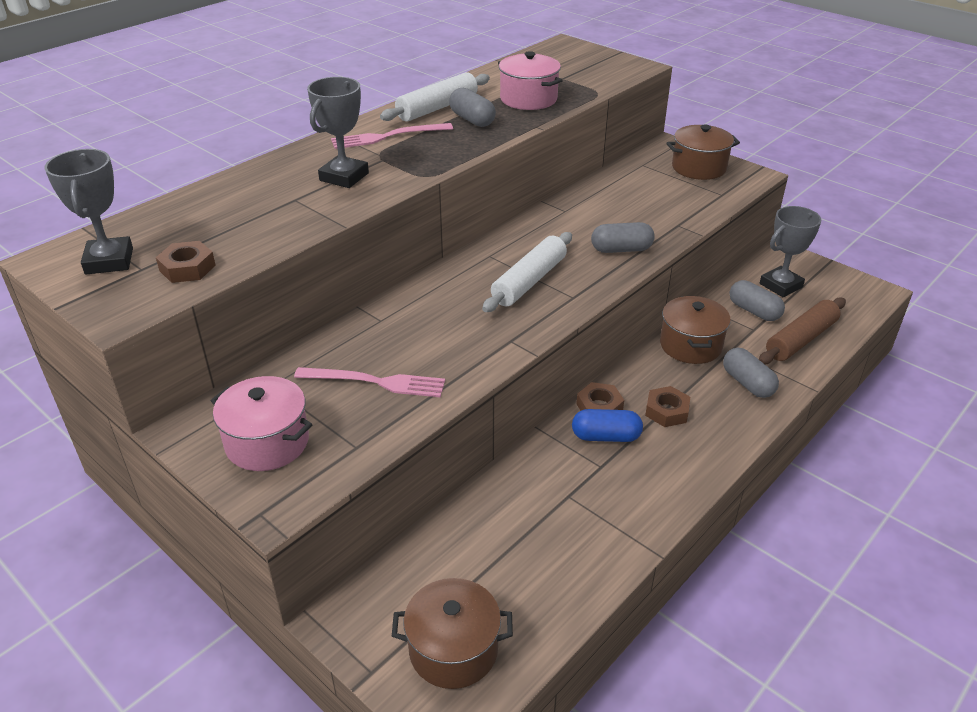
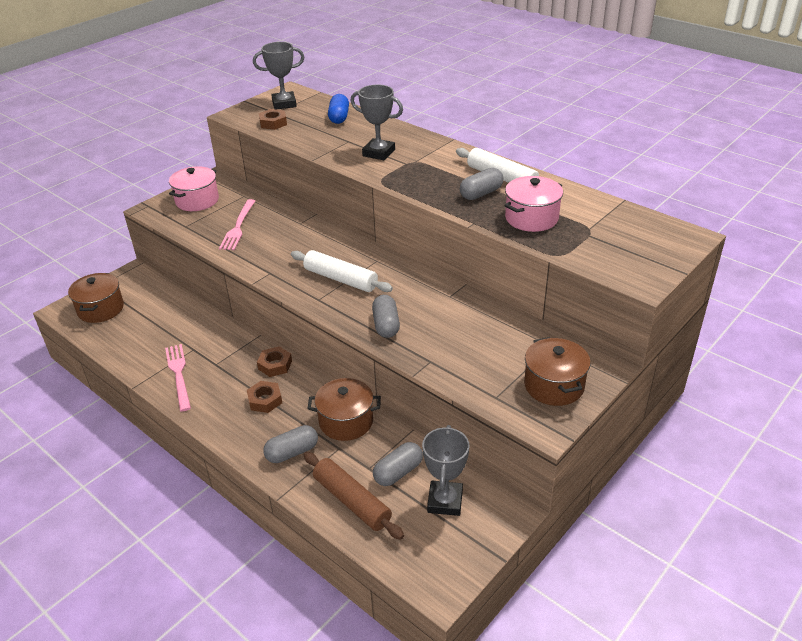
camera: 90 degrees right, 0 degrees up
pink fork [331,123,453,149] -> pink fork moved to [165,344,191,411]
blue capsule [572,409,643,442] -> blue capsule moved to [328,94,349,124]
grey trophy [760,206,821,297] -> grey trophy turned 45 degrees clockwise [422,425,469,516]

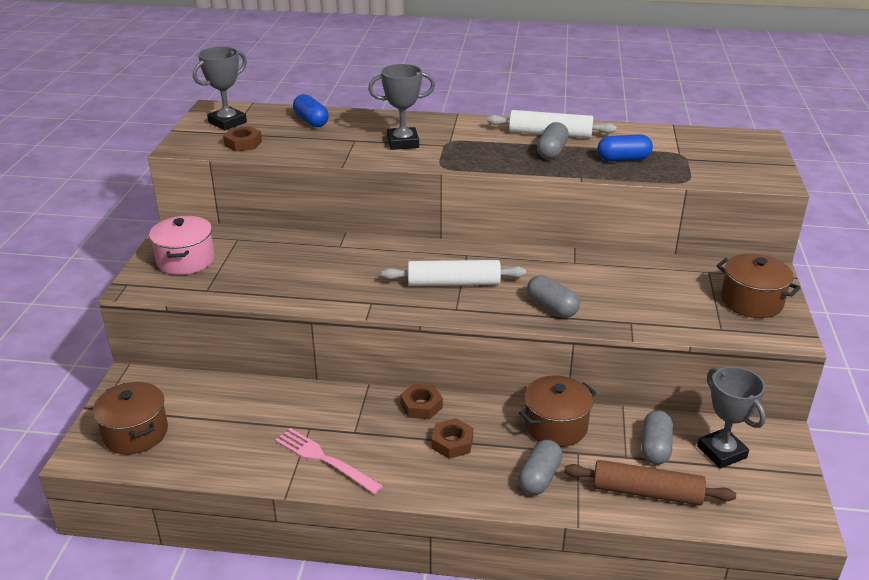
camera: 35 degrees left, 5 degrees down
pink fork [219,199,255,250] -> none
pink pot [504,176,563,232] -> blue capsule [597,134,653,161]

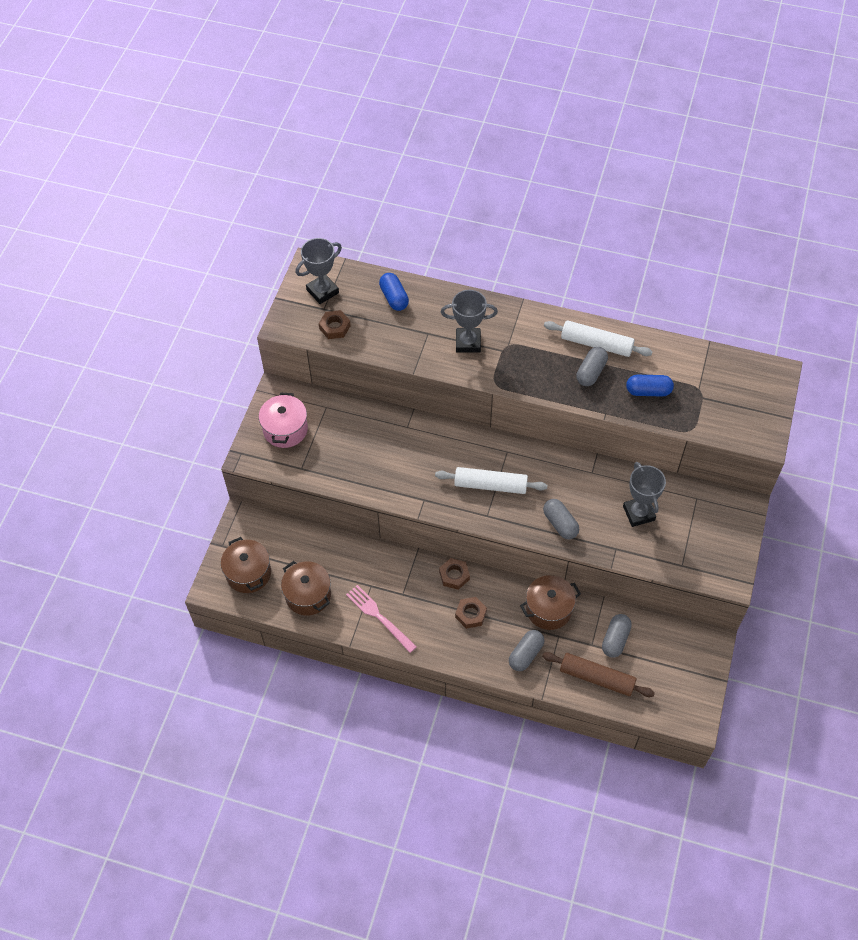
camera: 10 degrees right, 25 degrees up
grey trophy [697,367,766,469] -> grey trophy moved to [623,462,666,527]
brown pot [717,253,801,318] -> brown pot moved to [281,561,331,616]

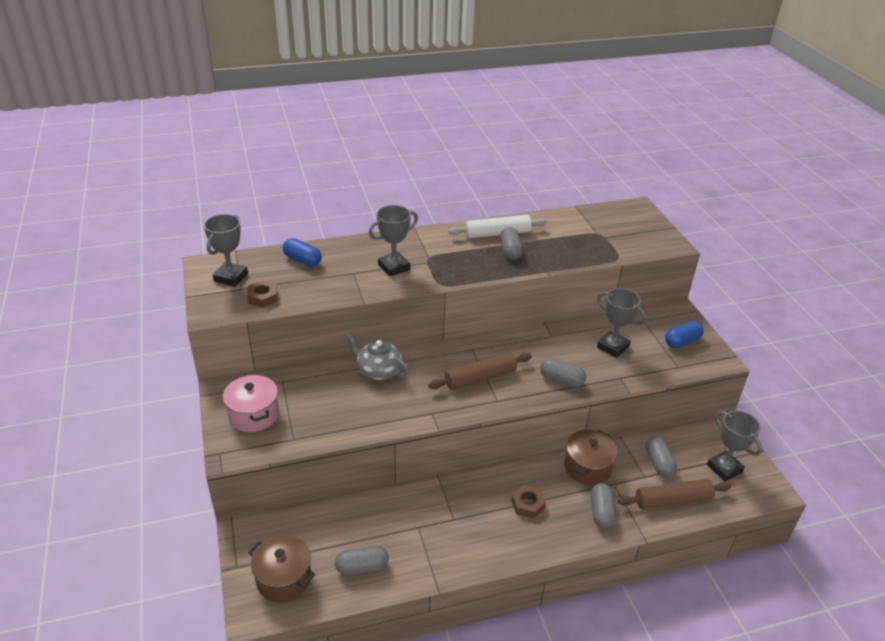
camera: 35 degrees left, 20 degrees down
brown pot [281,561,331,616] -> grey capsule [335,546,389,575]
pink fork [346,585,417,653] -> none
white rolling pin [435,467,548,494] -> brown rolling pin [428,352,532,390]
brown nut [439,558,470,590] -> none
blue capsule [626,375,674,397] -> blue capsule moved to [665,321,704,348]
none -> grey teapot [346,332,409,380]
none -> grey trophy [707,411,762,482]

